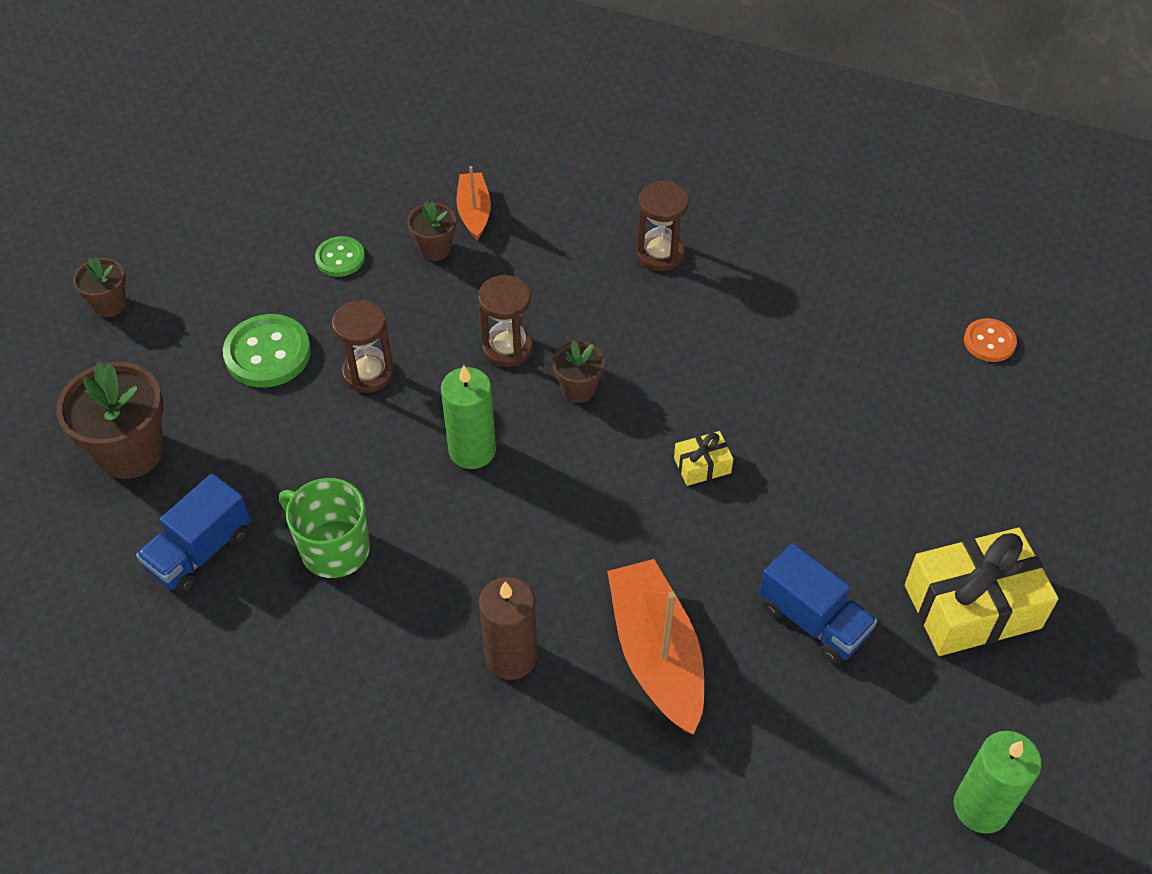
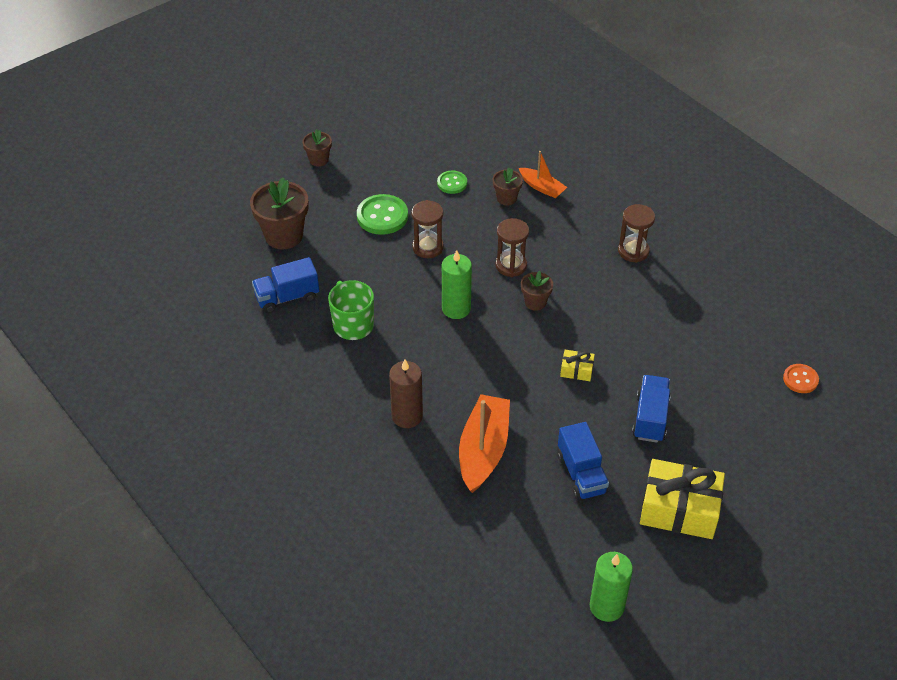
camera: 30 degrees right, 5 degrees down
orange boat [457,166,491,240] -> orange boat turned 105 degrees clockwise [519,151,567,198]
none -> blue truck [632,375,671,443]

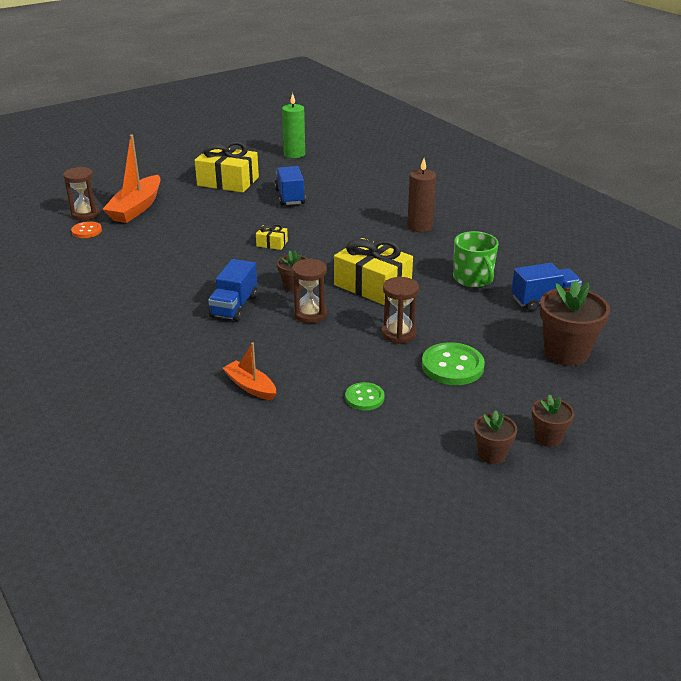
camera: 175 degrees left, 15 degrees down
green candle [442,250,472,319] -> yellow gift [334,238,413,305]
orange boat [459,394,510,493] -> orange boat moved to [102,135,160,223]
brown flower pot [493,168,523,206] -> brown flower pot moved to [474,410,517,464]
brown hourglass [618,204,655,263] -> brown hourglass moved to [63,167,99,221]
blue truck [632,375,671,443] -> blue truck moved to [208,259,257,321]

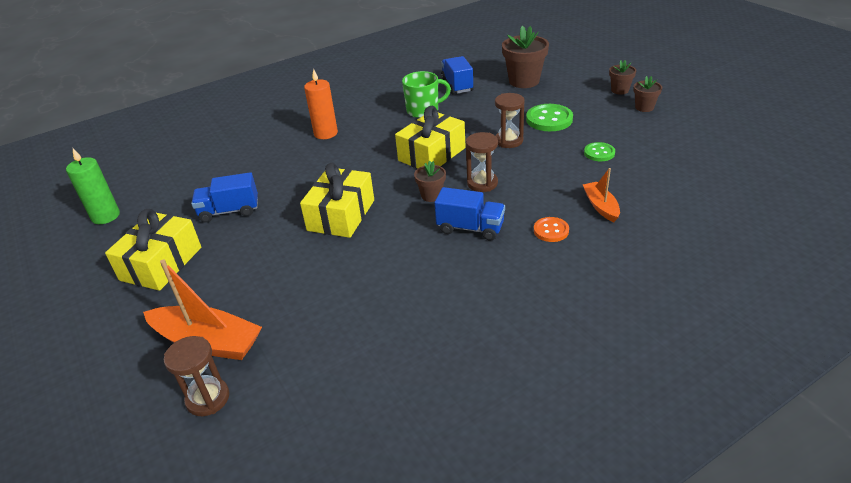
camera: 85 degrees left, 5 degrees up
orange button [71,221,102,238] -> orange button moved to [534,217,569,242]
orange boat [223,342,276,400] -> orange boat turned 120 degrees clockwise [583,168,620,222]
yellow gift [256,223,288,250] -> yellow gift [300,163,374,238], size x2.19
brown candle [407,158,436,232] -> orange candle [304,68,338,139]

